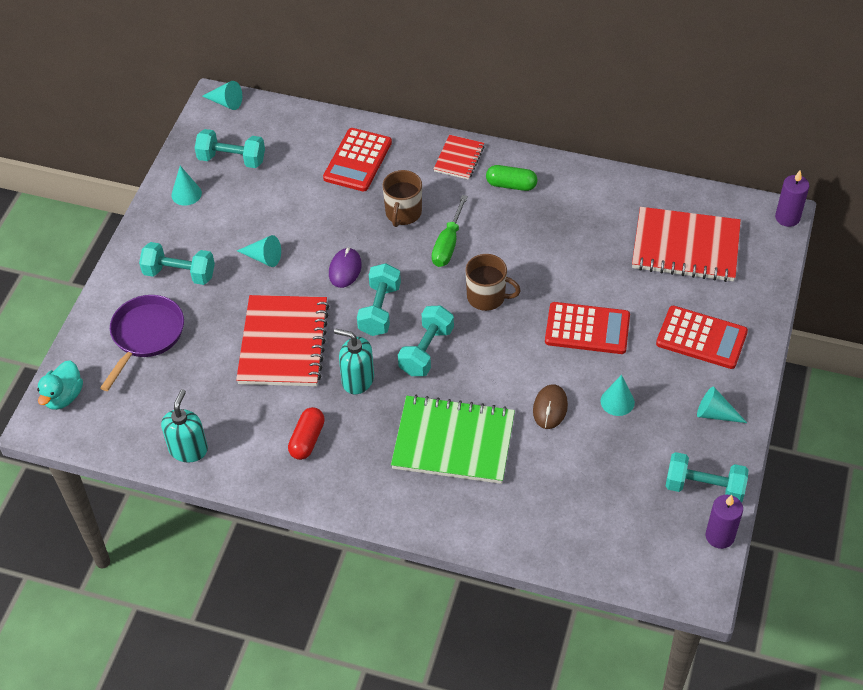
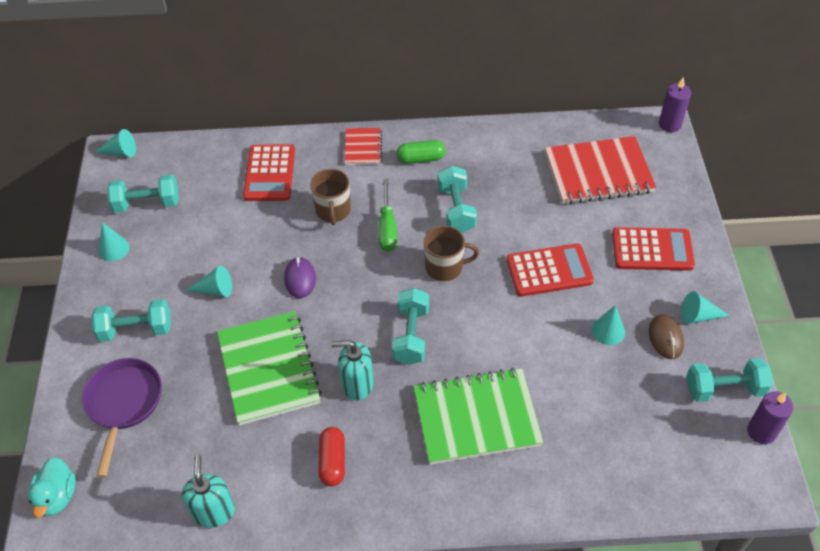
camera: 20 degrees left, 0 degrees up
red notebook [236,295,330,386] -> green notebook [217,311,322,425]
turquoise dumbbell [357,263,401,336] -> turquoise dumbbell moved to [438,166,477,233]
brown mouse [533,384,568,429] -> brown mouse moved to [649,315,684,359]

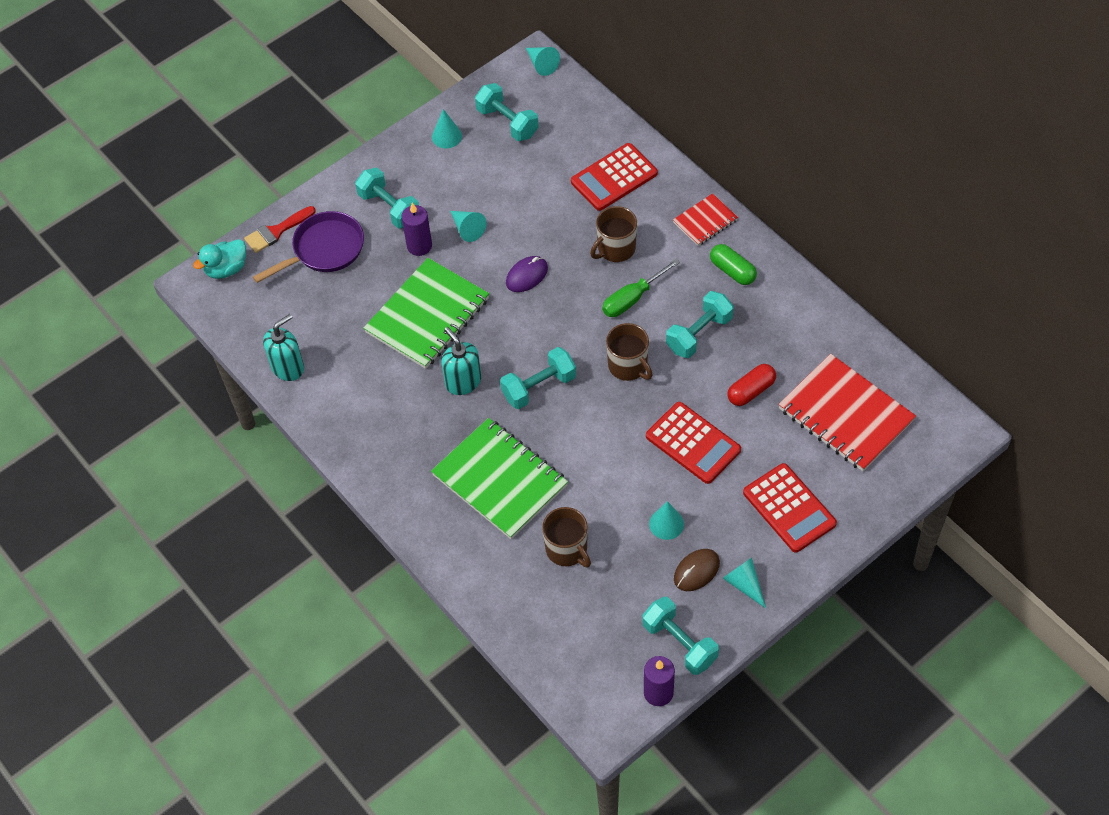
camera: 55 degrees right, 5 degrees up
red capsule [318,427,345,486] -> red capsule moved to [728,364,776,406]
purple candle [659,77,691,132] -> purple candle moved to [401,203,432,256]
none -> red brush [244,206,315,253]
none -> brown mug [542,507,591,568]

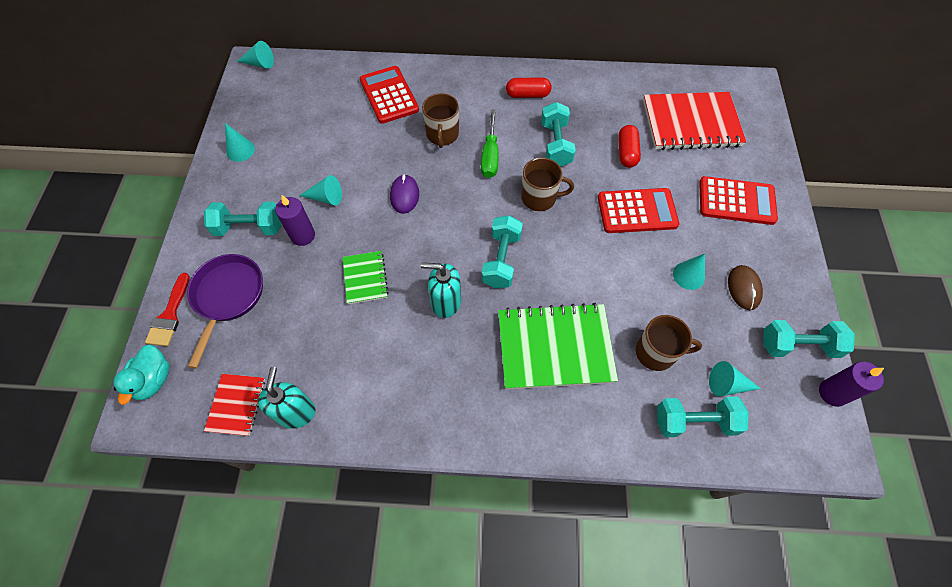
camera: 50 degrees left, 5 degrees up
green notebook [363,258,489,369] -> green notebook [343,251,389,304], size x0.51
turquoise dumbbell [475,83,539,141] -> turquoise dumbbell moved to [657,397,748,437]
red calculator [571,143,658,211] -> red calculator turned 150 degrees clockwise [360,66,419,124]
red notebook [673,193,738,246] -> red notebook moved to [204,374,265,436]
green capsule [710,244,757,285] -> red capsule [506,77,552,98]
turquoise cone [723,558,766,608] -> turquoise cone moved to [709,361,761,396]

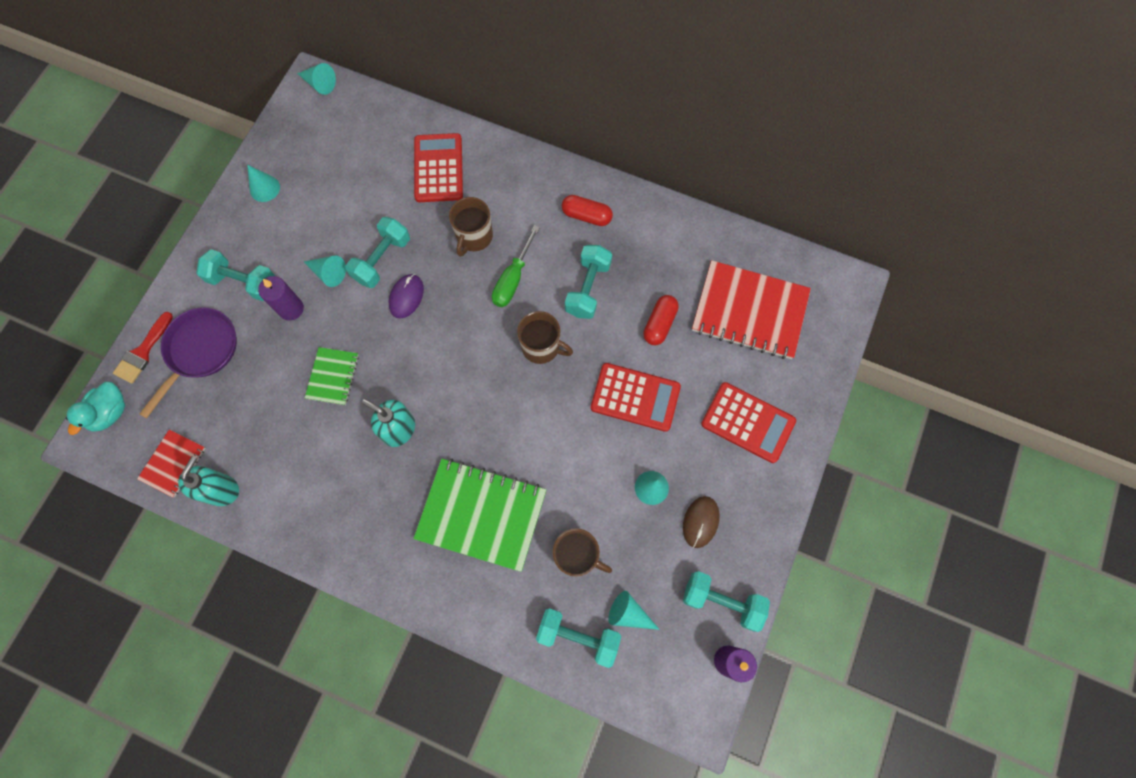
camera: 20 degrees right, 10 degrees up
turquoise dumbbell [482,215,523,288] -> turquoise dumbbell moved to [345,217,410,288]

